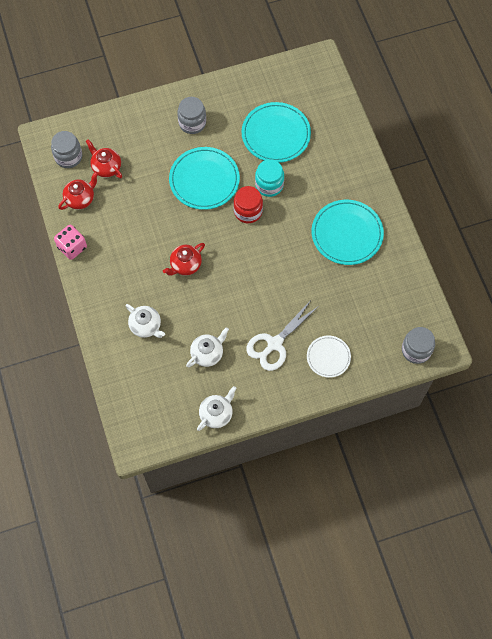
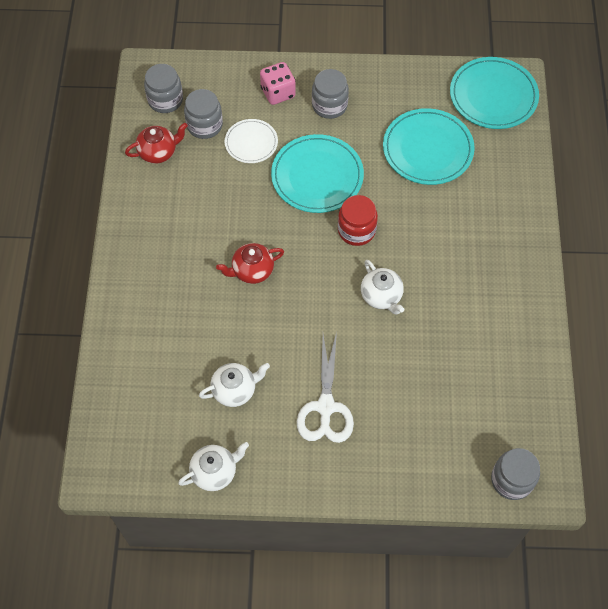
camera: 20 degrees right, 5 degrees down
pink dice [54,225,87,260] -> pink dice moved to [260,62,296,105]
red teapot [86,139,122,178] -> grey jar [184,89,223,139]
white teapot [125,304,165,338] -> white teapot moved to [361,260,404,315]
white scissors [246,300,319,371] -> white scissors turned 60 degrees counterclockwise [297,332,354,443]
turquoise jar [255,159,284,197] -> none
white plate [307,336,351,378] -> white plate moved to [225,119,278,163]
turquoise plate [312,200,384,265] -> turquoise plate moved to [450,57,539,129]

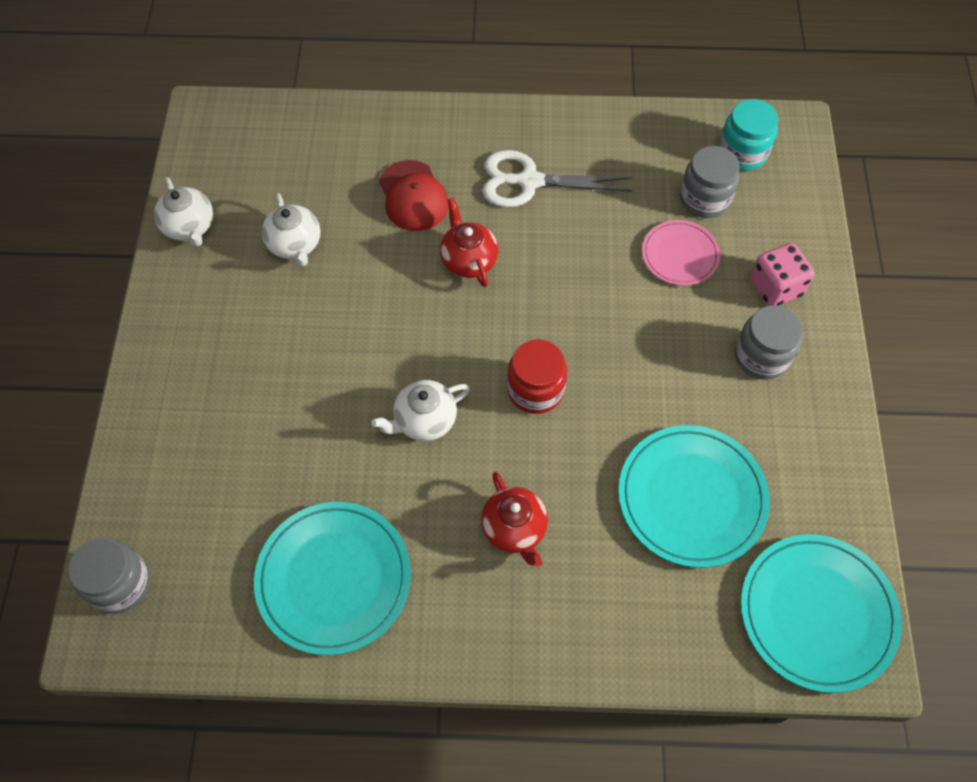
camera: 90 degrees right, 0 degrees up
red teapot [125,123,188,164] -> red teapot moved to [481,472,548,567]
grey jar [144,64,183,113] -> turquoise jar [719,99,779,171]
white plate [225,119,278,163] -> pink plate [642,220,721,286]
turquoise plate [271,134,364,213] -> turquoise plate moved to [254,502,411,655]
white scissors [297,332,354,443] -> white scissors moved to [483,150,632,208]
none -> red cap [379,160,449,231]

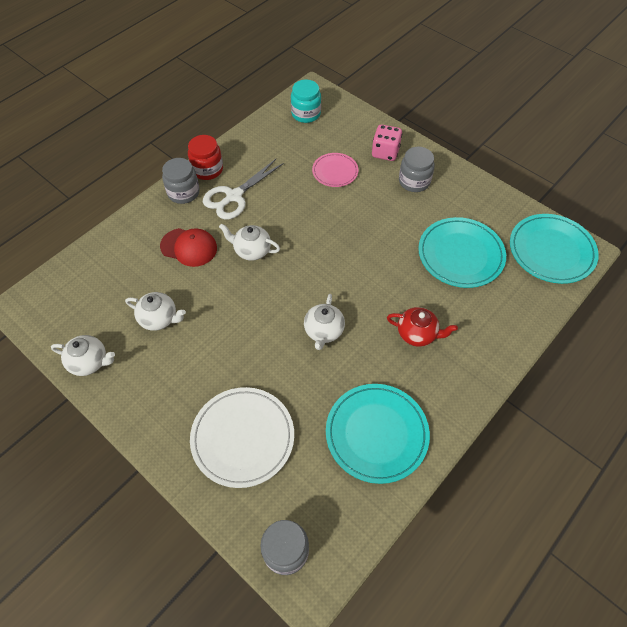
camera: 50 degrees left, 5 degrees down
red teapot [440,198,498,287] -> white teapot [219,224,280,261]
red jar [507,339,567,414] -> red jar moved to [188,135,223,180]
grey jar [680,146,740,218] -> grey jar moved to [162,158,200,204]
none -> white plate [190,387,294,488]

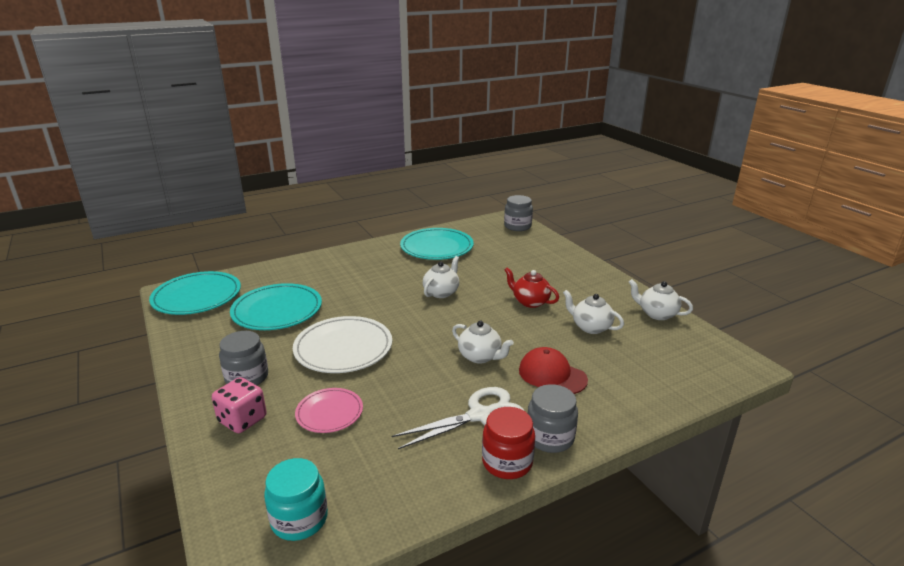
camera: 160 degrees left, 30 degrees down
white plate [190,387,294,488] -> white plate moved to [293,316,392,373]
red teapot [387,307,458,347] -> red teapot moved to [505,267,559,308]

